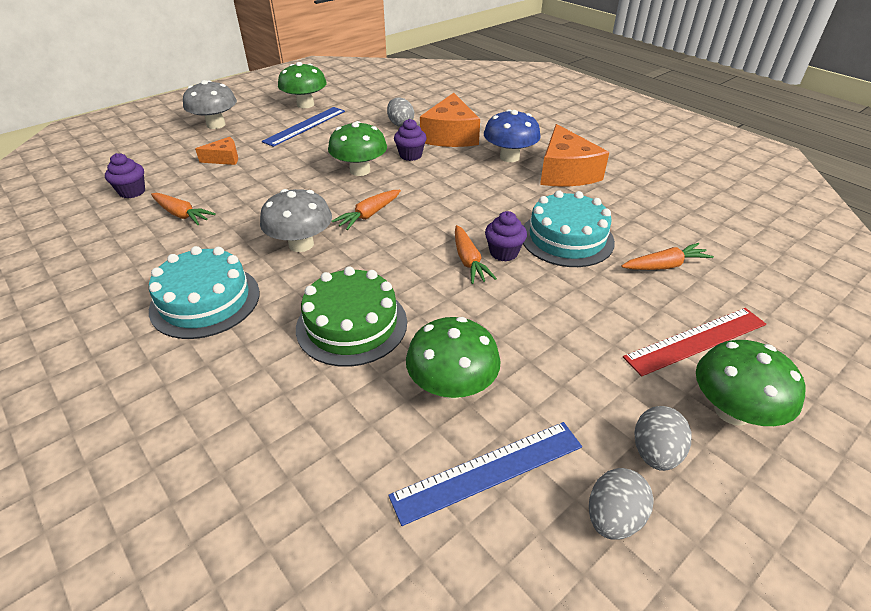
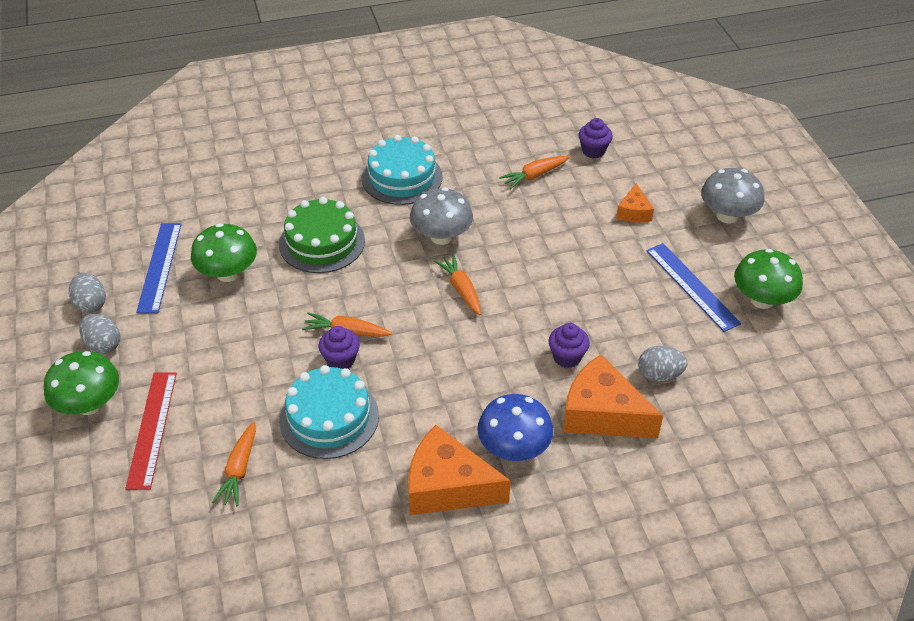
camera: 115 degrees right, 5 degrees up
green mushroom [328,121,387,176] -> none

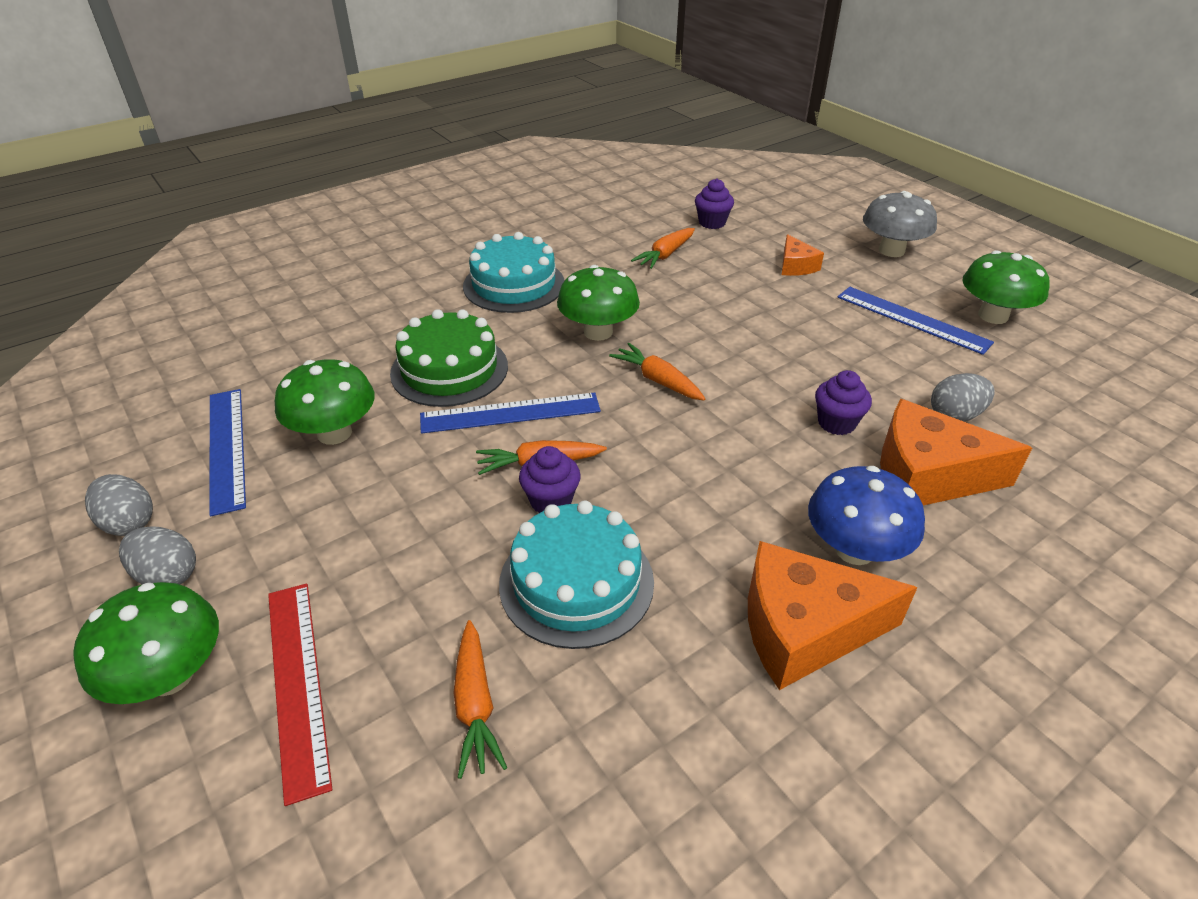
camera: 20 degrees left, 5 degrees down
grey mushroom [410,187,473,245] -> green mushroom [557,265,640,341]
none -> blue ruler [420,392,601,433]

